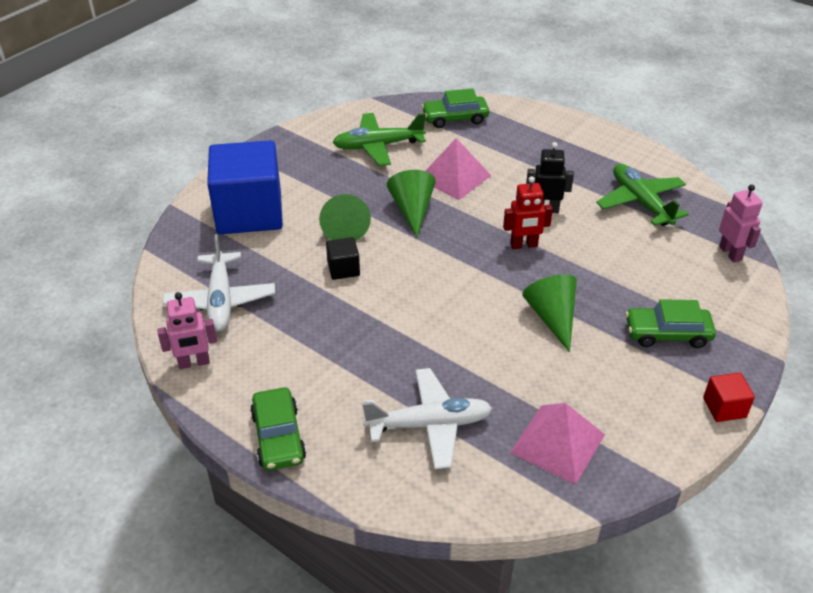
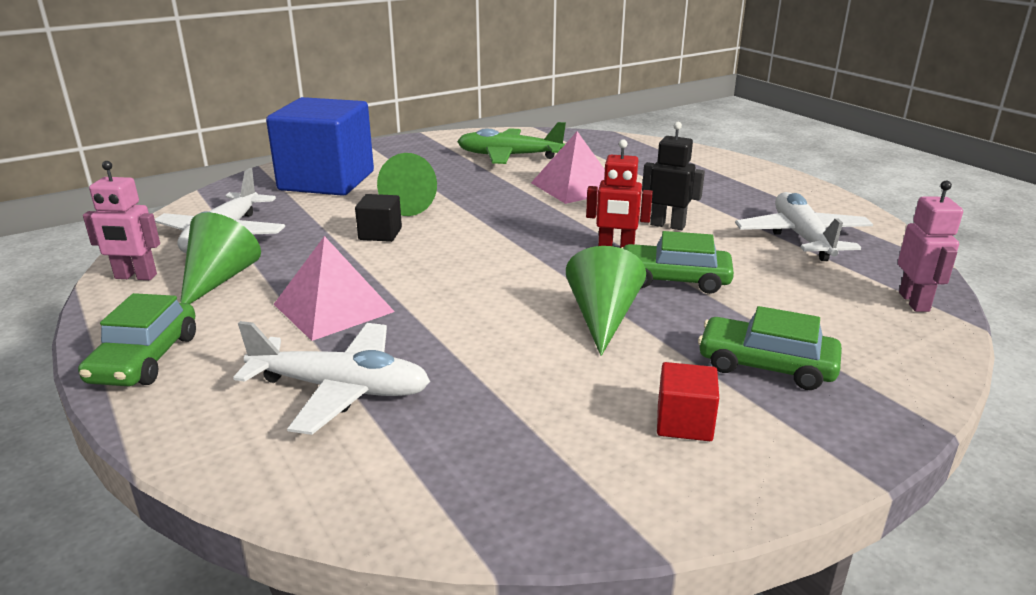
camera: 20 degrees right, 15 degrees down
green cone [387,170,436,237] -> green cone moved to [180,212,261,304]
green car [421,88,489,128] -> green car moved to [621,231,734,294]
pink pyramid [510,403,605,485] -> pink pyramid moved to [274,236,395,341]
green plane [596,164,689,226] -> white plane [735,192,873,261]
red cube [703,372,755,422] -> red cube moved to [657,362,719,441]

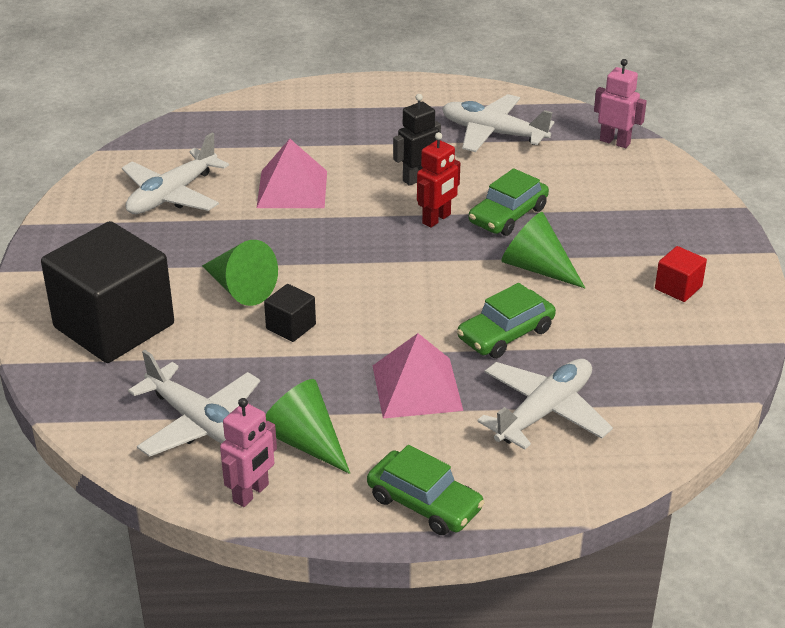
camera: 60 degrees left, 10 degrees up
blue cube [266,97,374,196] -> black cube [41,221,174,363]
green plane [457,122,566,164] -> white plane [122,133,229,214]
green car [698,306,842,390] -> green car moved to [457,283,556,358]

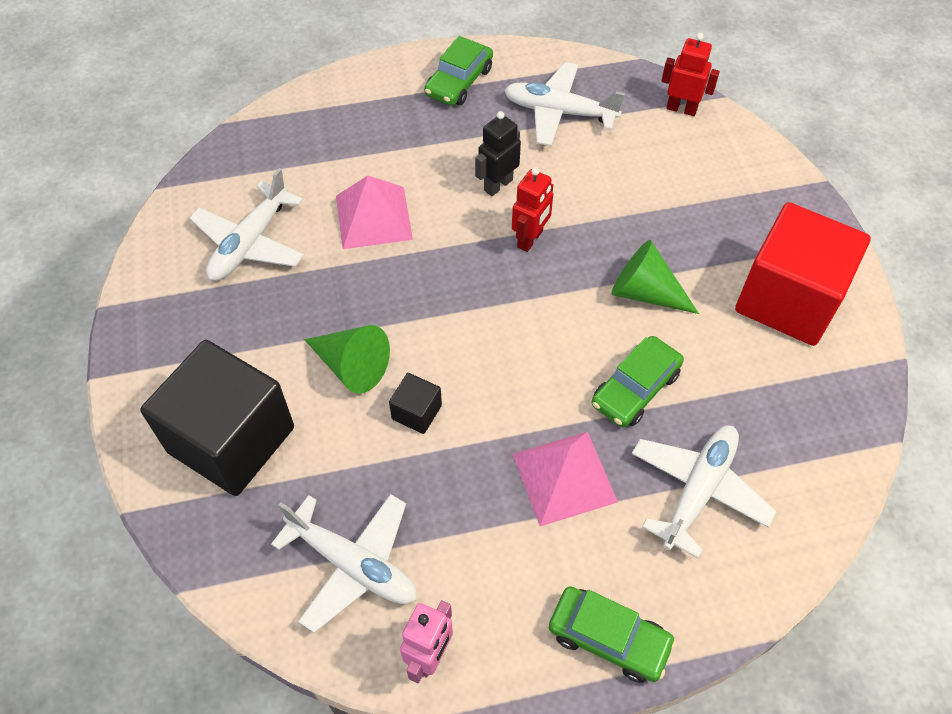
camera: 10 degrees left, 20 degrees up
green cone [266,379,350,474] -> none
green car [469,168,549,236] -> green car moved to [424,36,493,106]
pink robot [594,59,647,148] -> red robot [662,33,720,116]
red cube [655,246,707,302] -> red cube [735,202,871,346], size x2.41

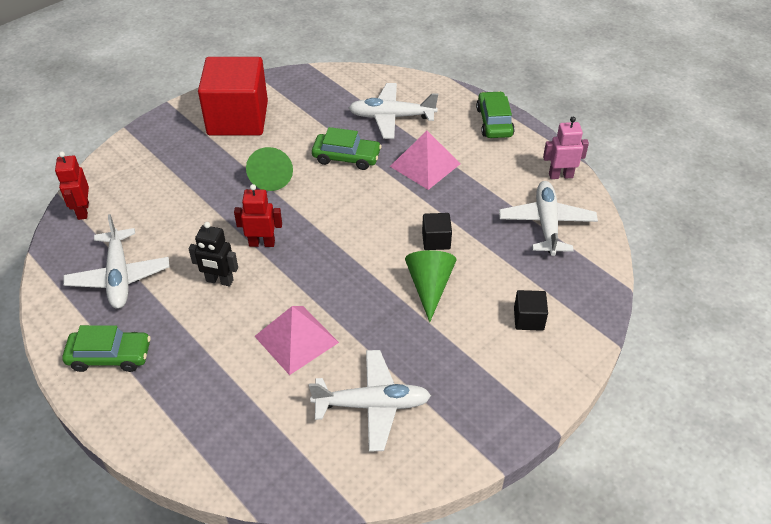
camera: 120 degrees left, 10 degrees down
black cube [140,340,294,496] -> black cube [514,290,548,331], size x0.42

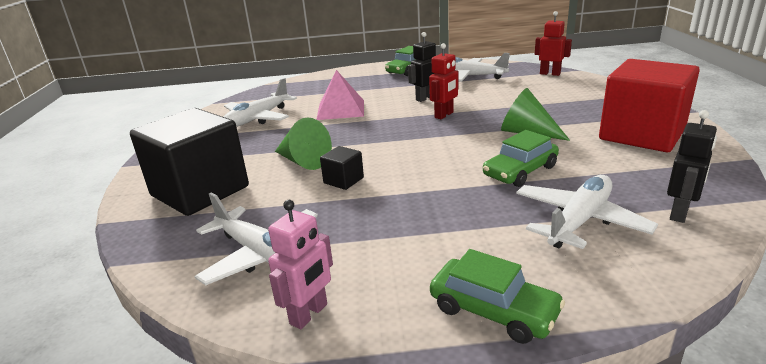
camera: 130 degrees right, 20 degrees down
pink pyramid [390,131,460,190] -> none
black cube [514,290,548,331] -> black cube [130,108,249,216], size x2.41
none -> black robot [667,110,717,223]

